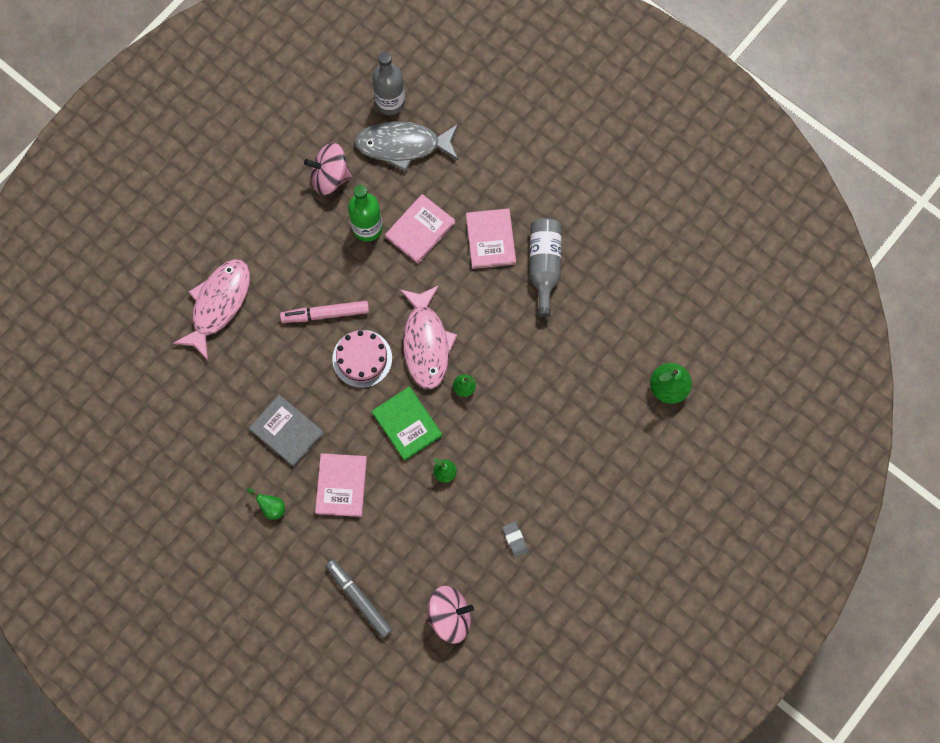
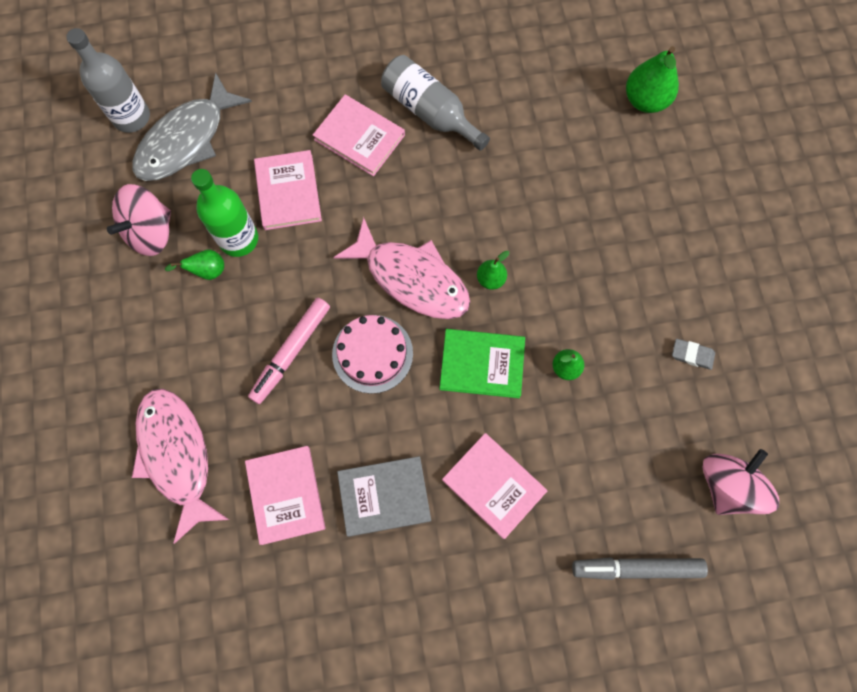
camera: 50 degrees left, 0 degrees up
green pear [247,488,285,520] -> green pear moved to [165,250,224,280]
none -> pink book [245,446,325,545]

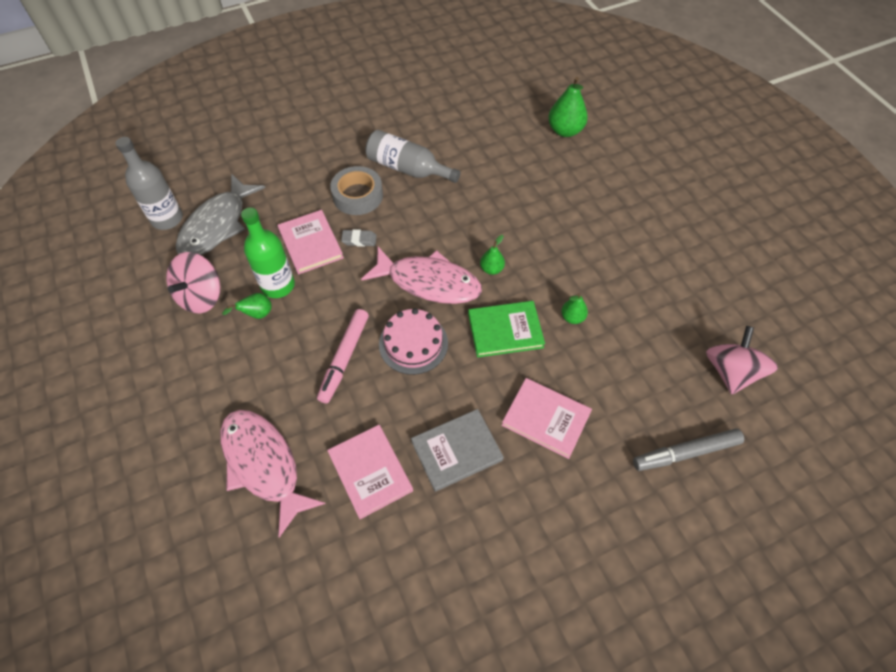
camera: 15 degrees left, 15 degrees down
pink book [313,95,405,176] -> grey tape [330,166,383,215]
grey eraser [672,339,715,370] -> grey eraser moved to [341,229,377,247]

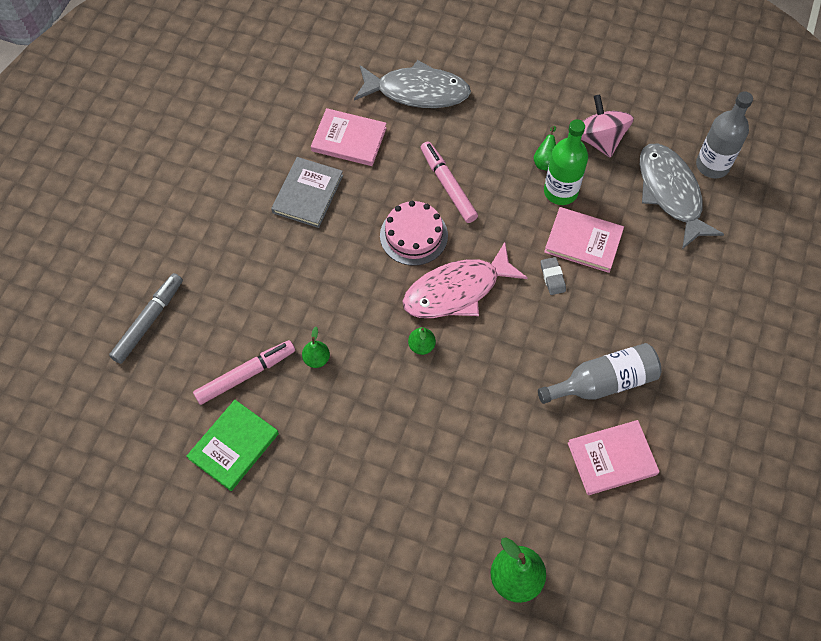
camera: 135 degrees right, 5 degrees up
pink fish [220,410,326,538] -> grey fish [354,60,471,108]
grey tape [330,166,383,215] -> none
grey eraser [341,229,377,247] -> grey eraser turned 60 degrees counterclockwise [541,257,566,295]
green book [468,301,545,357] -> green book moved to [187,400,279,491]
pink book [502,378,592,459] -> pink book moved to [568,420,660,495]
pink spinning top [706,326,778,394] -> none
none -> pink marker [193,340,295,405]

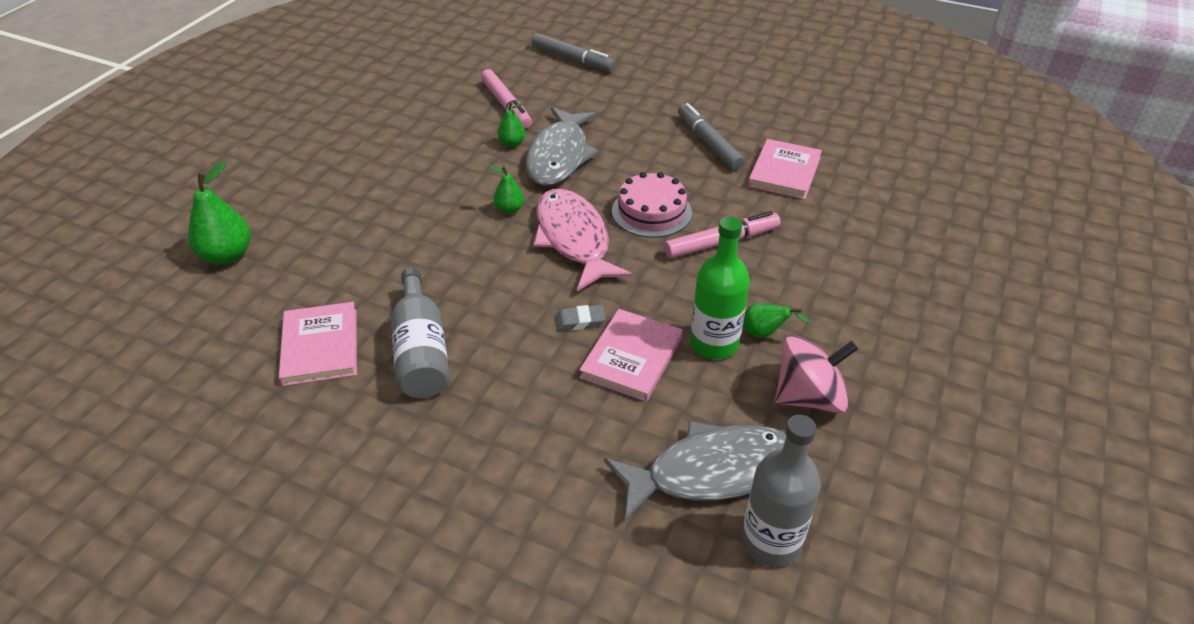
camera: 95 degrees right, 20 degrees down
green book [187,400,279,491] -> none
grey book [271,157,343,228] -> grey marker [678,103,744,170]
grey fish [354,60,471,108] -> grey fish moved to [526,107,599,185]

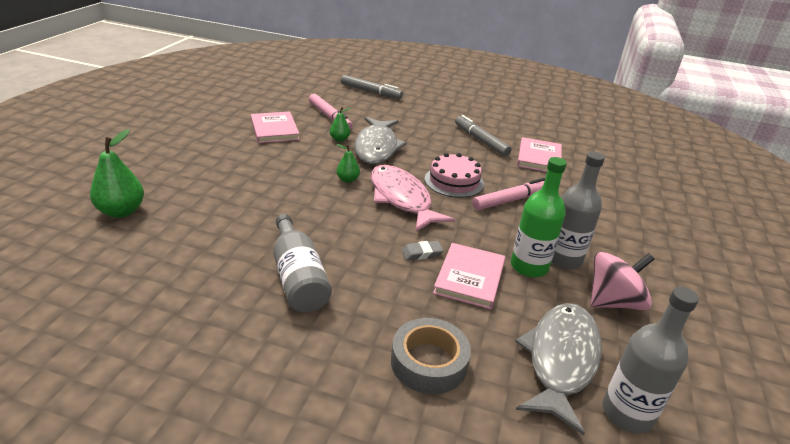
camera: 10 degrees left, 10 degrees down
pink book [279,302,357,386] -> pink book moved to [251,111,300,143]
grey fish [604,421,786,522] -> grey fish turned 45 degrees counterclockwise [515,303,602,436]
green pear [743,303,810,338] -> grey bottle [551,152,605,269]
none -> grey tape [391,318,471,394]

